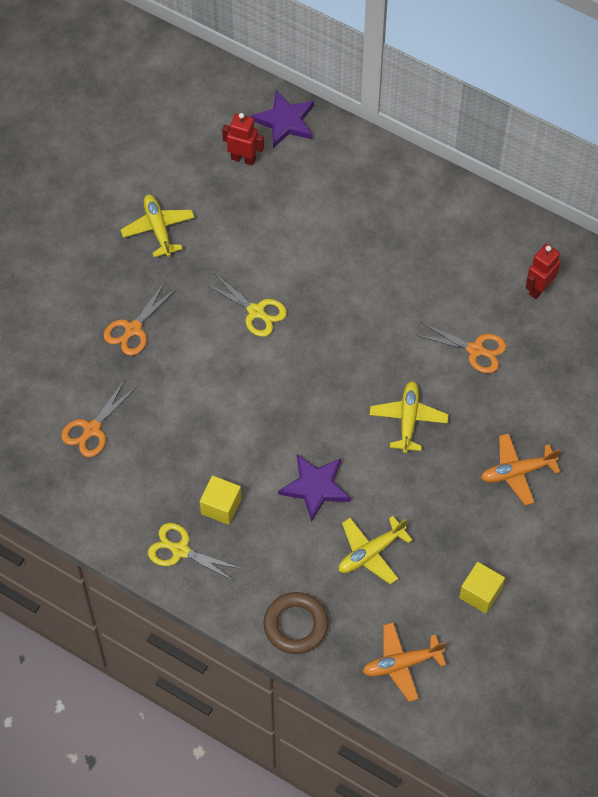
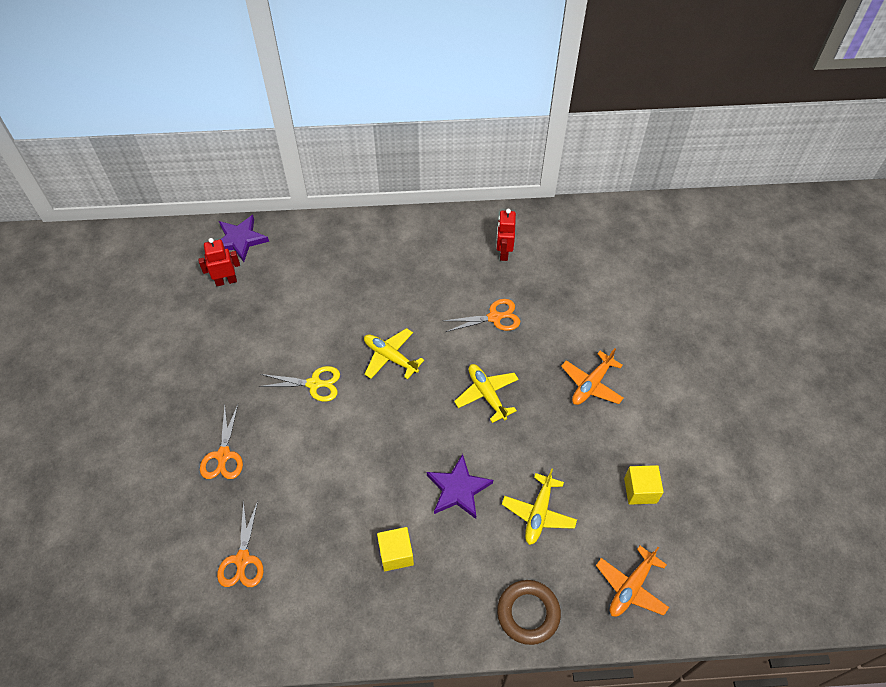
camera: 35 degrees left, 5 degrees down
yellow plane [121,194,195,257] -> yellow plane moved to [364,328,424,379]
yellow scissors [148,523,242,582] -> none

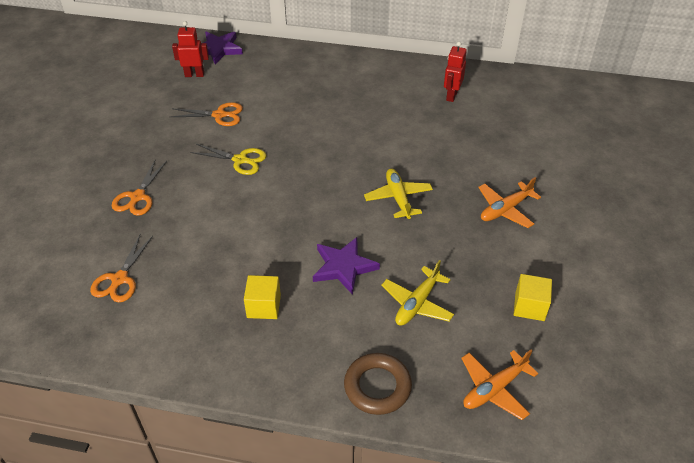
camera: 15 degrees right, 10 degrees down
yellow plane [364,328,424,379] -> none
orange scissors [443,299,520,332] -> orange scissors moved to [171,102,243,126]

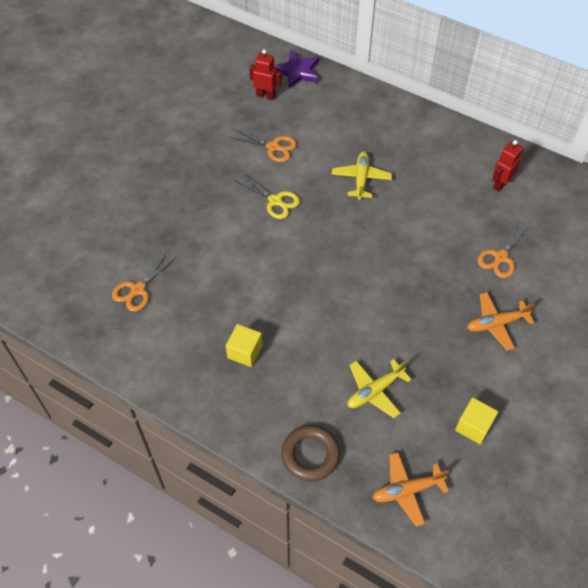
camera: 20 degrees right, 10 degrees up
orange scissors [112,160,167,216] -> orange scissors moved to [478,221,530,278]
purple star [313,237,380,295] -> none
yellow plane [364,169,433,219] -> yellow plane moved to [332,152,392,200]

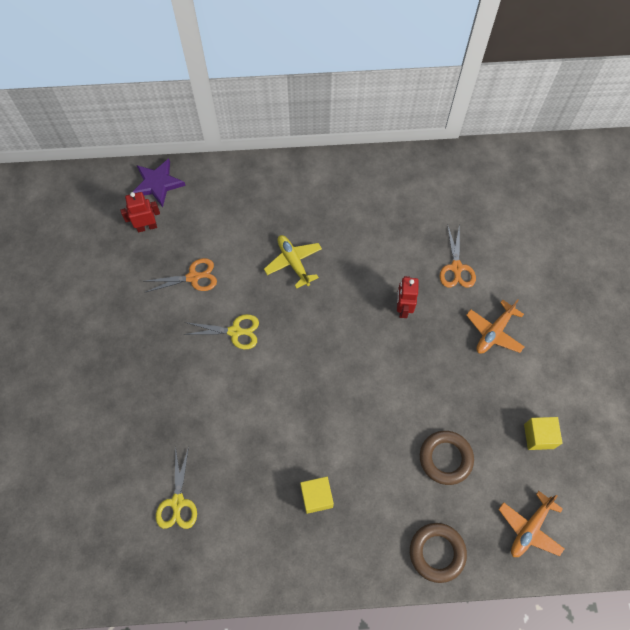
camera: 35 degrees left, 10 degrees up
orange scissors [112,252,177,312] -> yellow scissors [156,446,197,529]
yellow plane [348,359,412,418] -> brown ring [420,431,474,485]
red robot [493,140,523,192] -> red robot moved to [397,276,419,318]

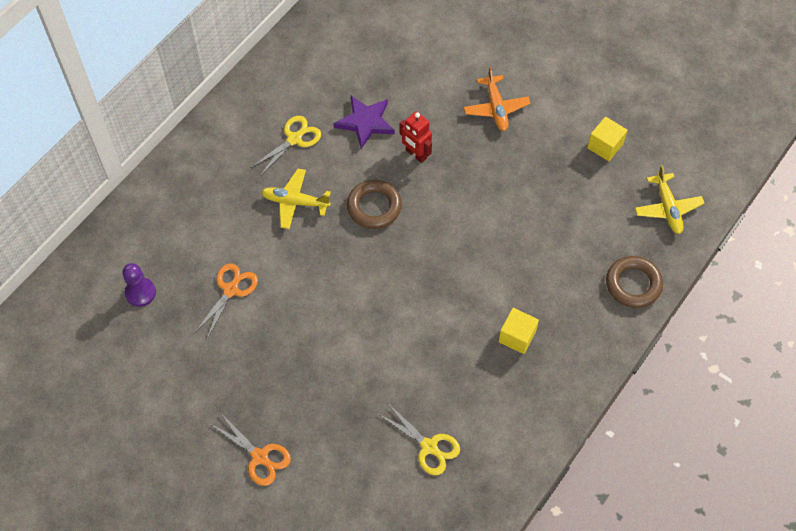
camera: 50 degrees left, 5 degrees down
red robot [121,192,160,232] -> purple pawn [122,263,156,307]
purple star [133,159,186,207] -> purple star moved to [334,96,395,149]
yellow scissors [183,314,259,349] -> yellow scissors moved to [251,116,321,176]
brown ring [420,431,474,485] -> brown ring moved to [347,180,402,229]
orange scissors [440,224,476,288] -> orange scissors moved to [210,415,291,486]
orange plane [498,491,564,557] -> yellow plane [635,165,705,234]

